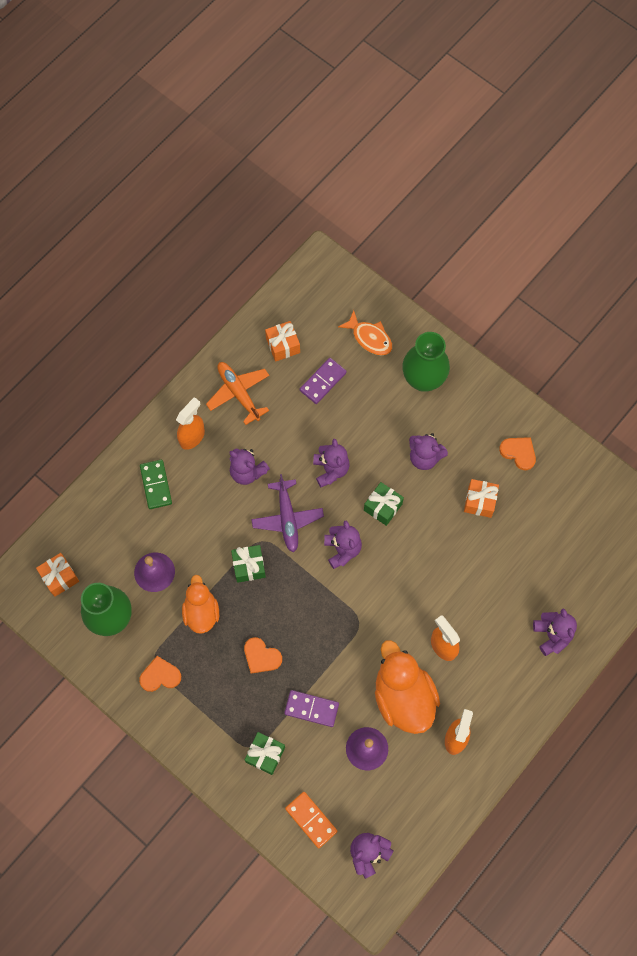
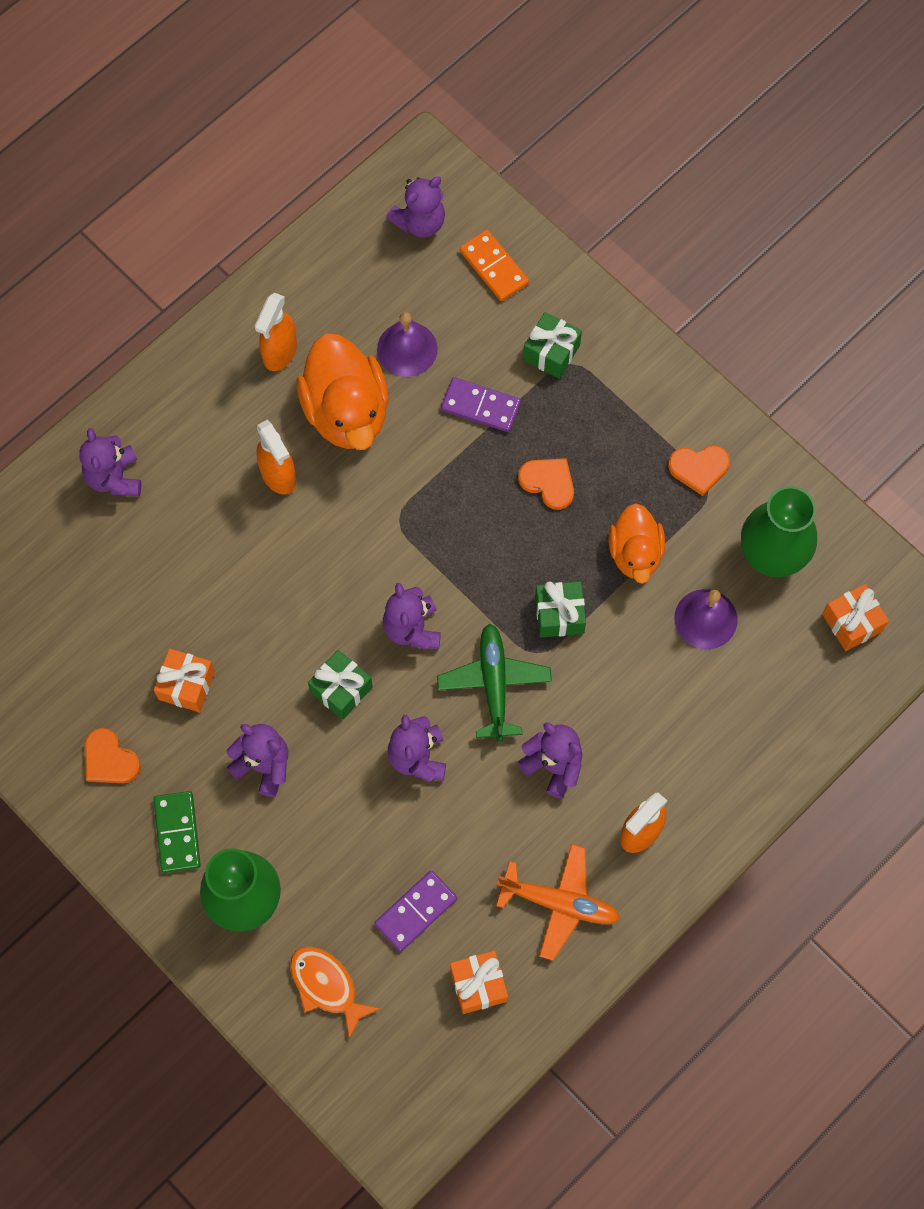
camera: 175 degrees left, 0 degrees up
green domino [140,460,172,509] -> green domino moved to [153,791,201,873]
orange plane [206,362,270,425] -> orange plane turned 45 degrees counterclockwise [496,844,620,960]
purple plane [251,474,324,552] -> green plane [437,623,552,742]

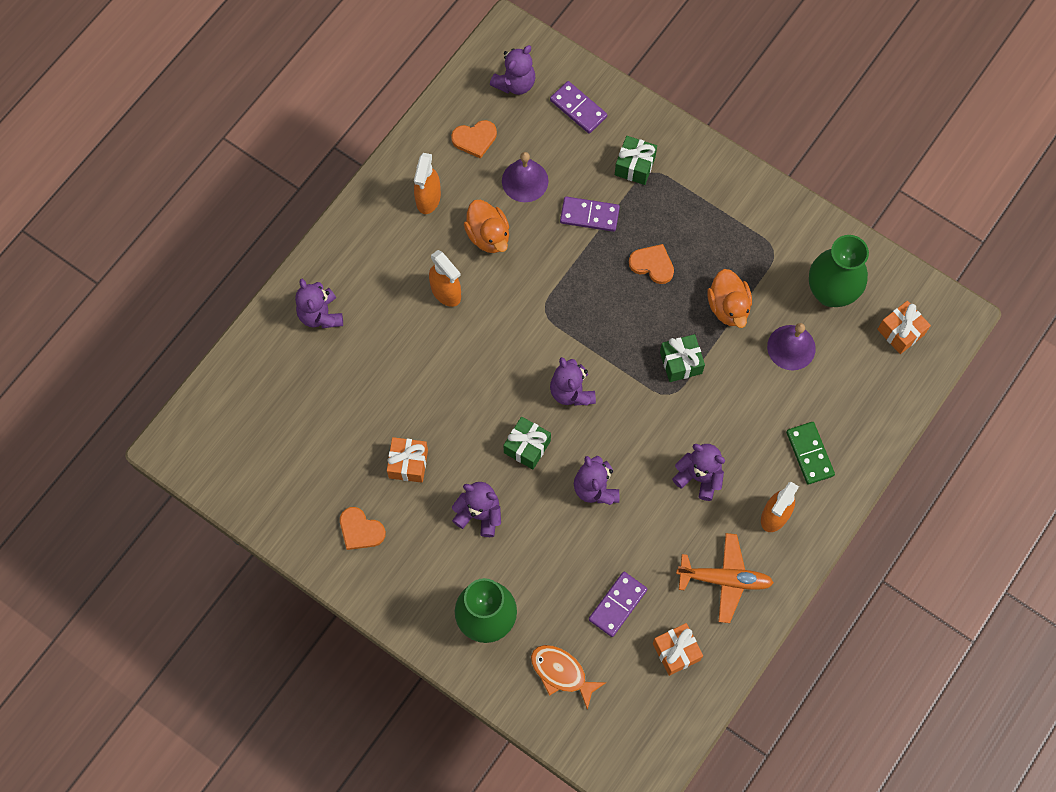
camera: 10 degrees left, 0 degrees up
green domino [153,791,201,873] -> green domino moved to [786,422,835,484]
orange duck [297,333,389,450] -> orange duck [464,200,509,253], size x0.63
green plane [437,623,552,742] -> none
orange domino [460,230,529,301] -> purple domino [550,81,607,134]
orange heart [668,445,730,496] -> orange heart moved to [451,120,497,159]

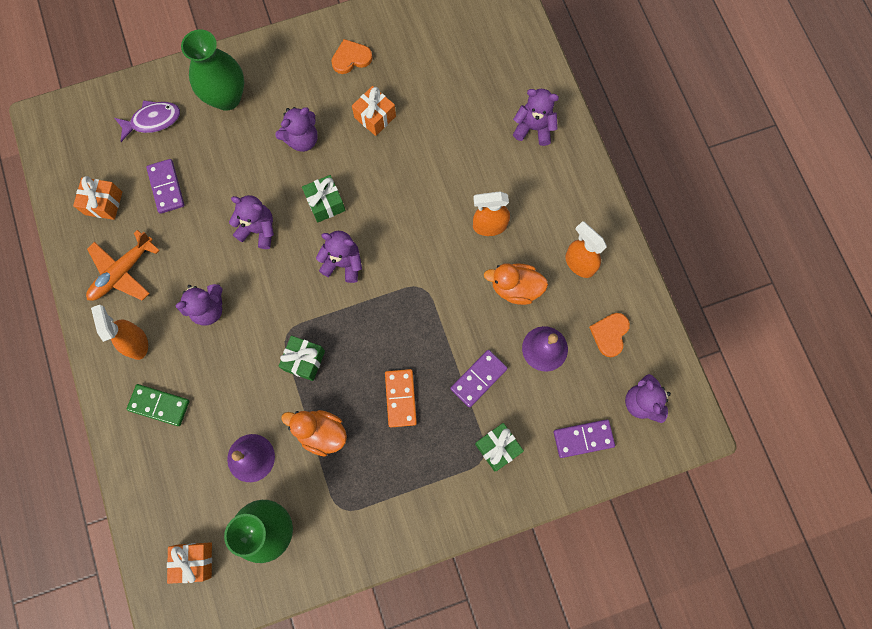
camera: 125 degrees right, 5 degrees up
orange fish [531,645,607,710] -> purple fish [115,100,180,142]
orange heart [629,244,674,284] -> orange domino [385,369,417,427]

